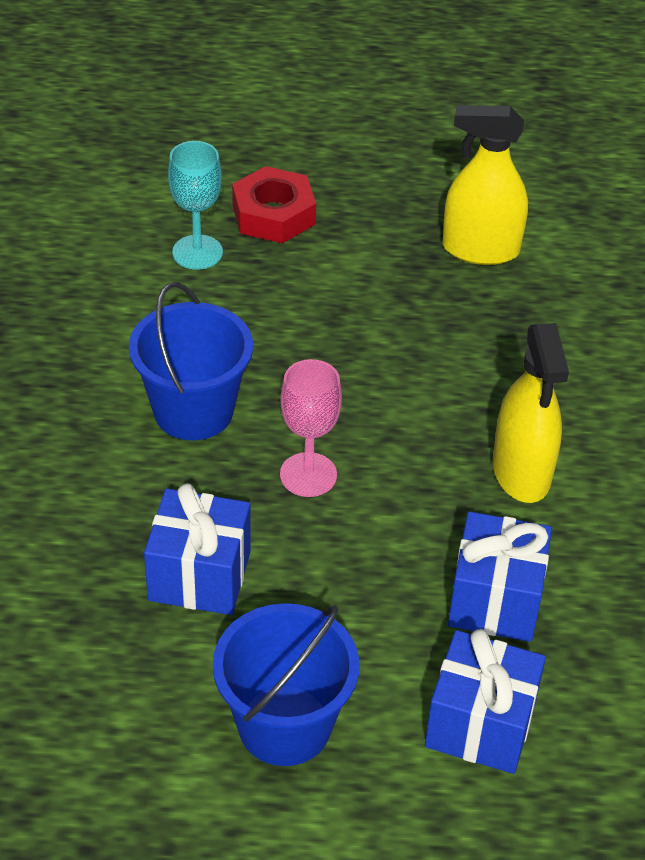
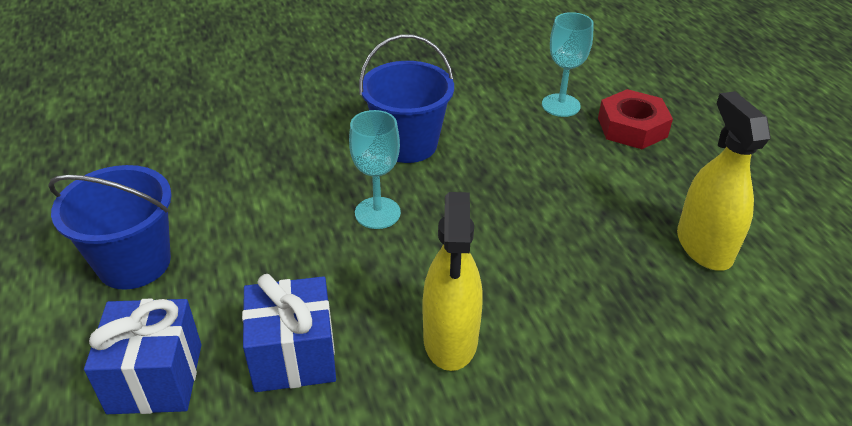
camera: 70 degrees right, 5 degrees down
blue gift [144,483,251,615] -> none
pink goblet [280,359,342,497] -> turquoise goblet [349,110,401,229]
yellow spray bottle [493,323,569,503] -> yellow spray bottle turned 60 degrees counterclockwise [423,192,483,371]

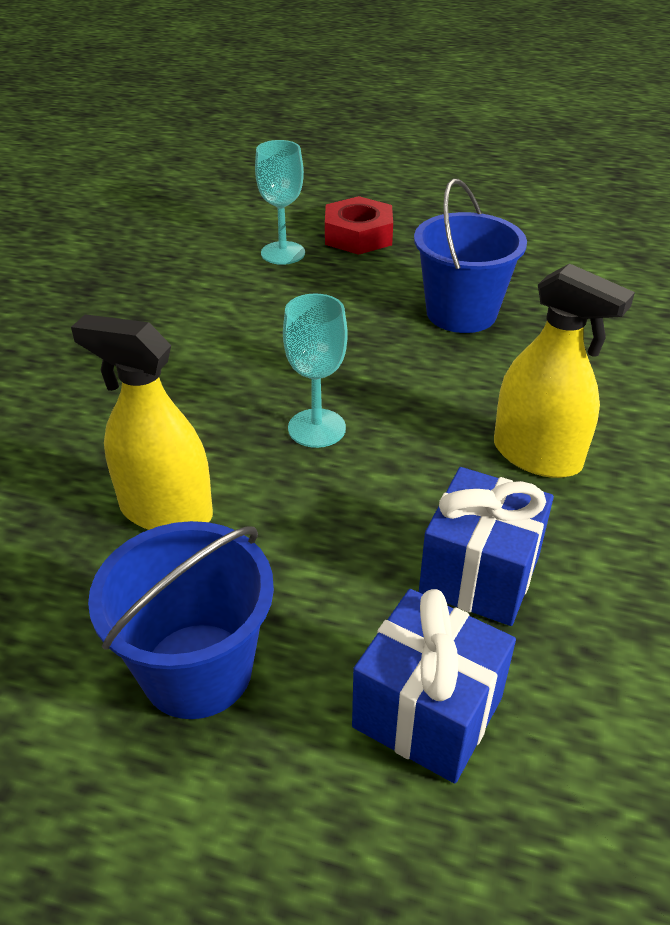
camera: 55 degrees left, 0 degrees up
blue bucket [359,34,454,163] -> blue bucket moved to [414,179,527,333]
yellow spray bottle [677,91,771,271] -> yellow spray bottle moved to [71,314,213,530]

